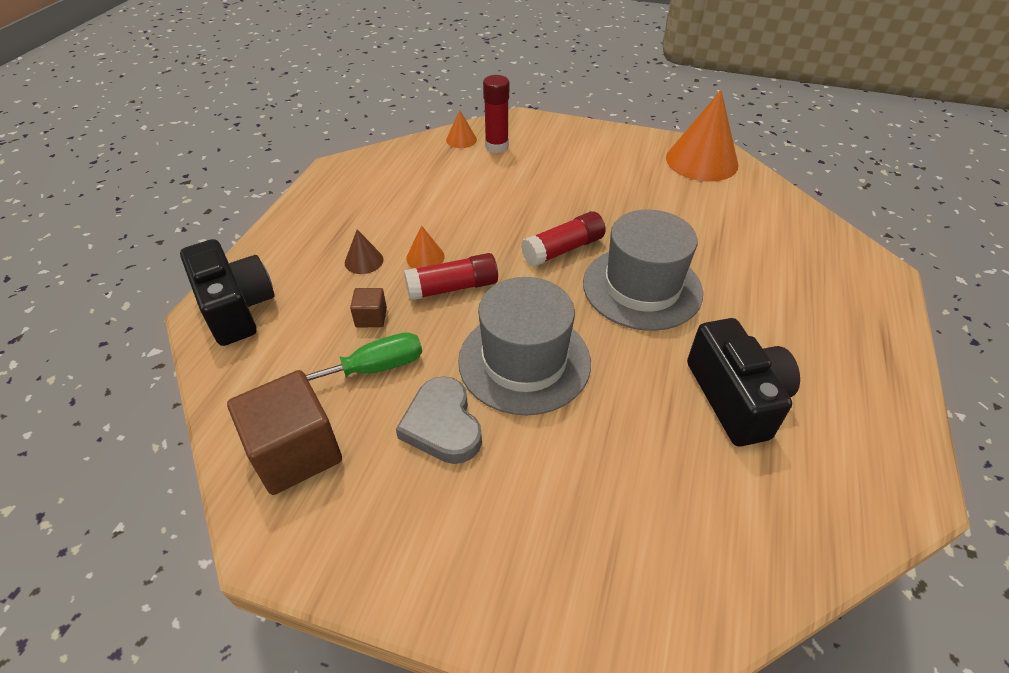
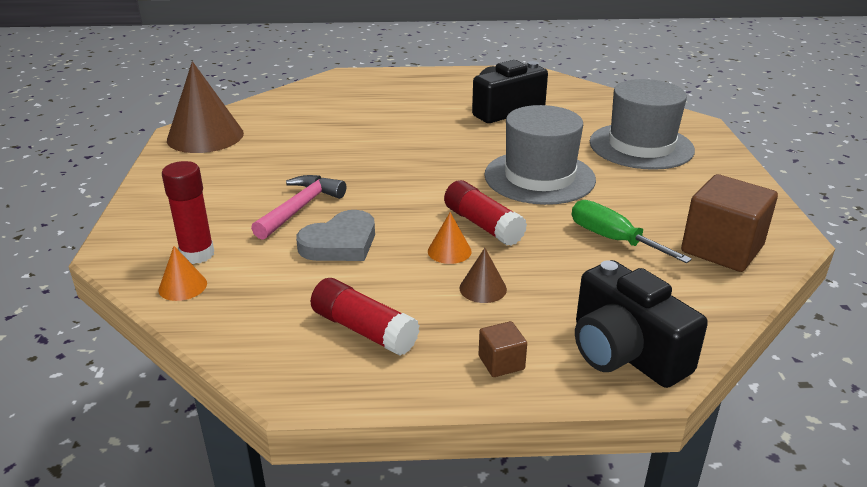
camera: 110 degrees left, 15 degrees down
black camera [180,239,275,346] -> black camera turned 75 degrees counterclockwise [575,260,708,388]
brown cube [350,288,387,327] -> brown cube moved to [479,321,527,377]
grey heart [396,376,482,464] -> grey heart moved to [296,210,375,261]
red glue stick [521,211,606,267] -> red glue stick moved to [311,278,420,356]
grey hat [583,209,703,331] -> grey hat moved to [590,79,695,170]
orange cone [666,90,739,182] -> brown cone [167,61,244,153]
none -> pink hammer [251,175,346,240]

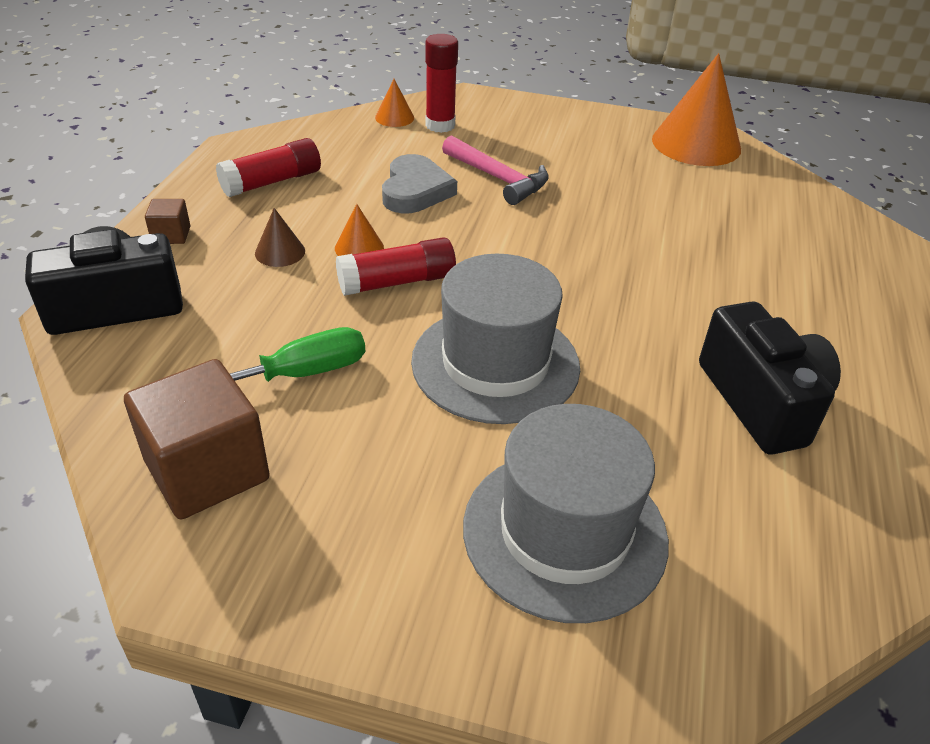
camera: 105 degrees right, 10 degrees up
brown cone [167,61,244,153] -> orange cone [652,53,741,166]
grey heart [296,210,375,261] -> grey heart turned 150 degrees counterclockwise [382,154,457,213]

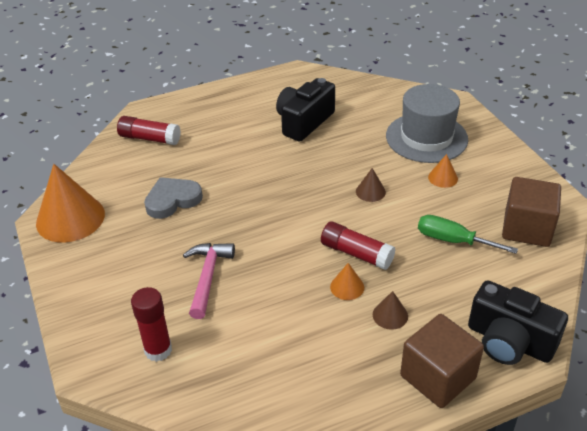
camera: 125 degrees left, 0 degrees up
brown cube [145,199,190,244] -> brown cube [400,314,484,408], size x2.15
red glue stick [216,138,321,197] -> red glue stick moved to [117,116,181,145]
orange cone [375,79,414,127] -> orange cone moved to [428,154,458,188]
grey heart [382,154,457,213] -> grey heart moved to [144,177,203,219]
grey hat [411,254,580,424] -> brown cone [356,168,386,202]

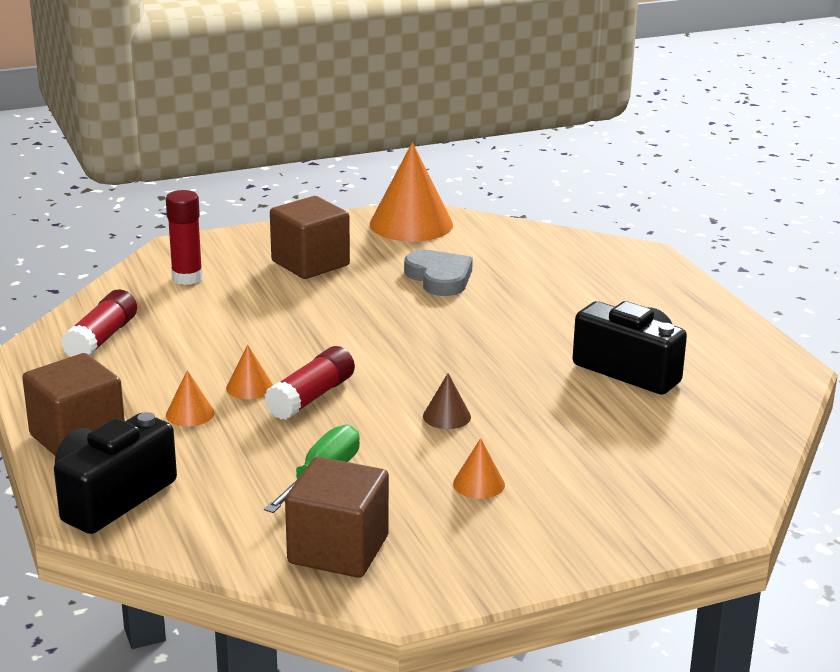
camera: 90 degrees right, 15 degrees down
red glue stick [117,116,181,145] -> red glue stick moved to [61,289,137,357]
pink hammer [183,243,235,319] -> none
brown cone [373,291,408,330] -> orange cone [166,370,215,427]
grey hat [386,84,468,163] -> none
none -> brown cube [270,196,350,279]

